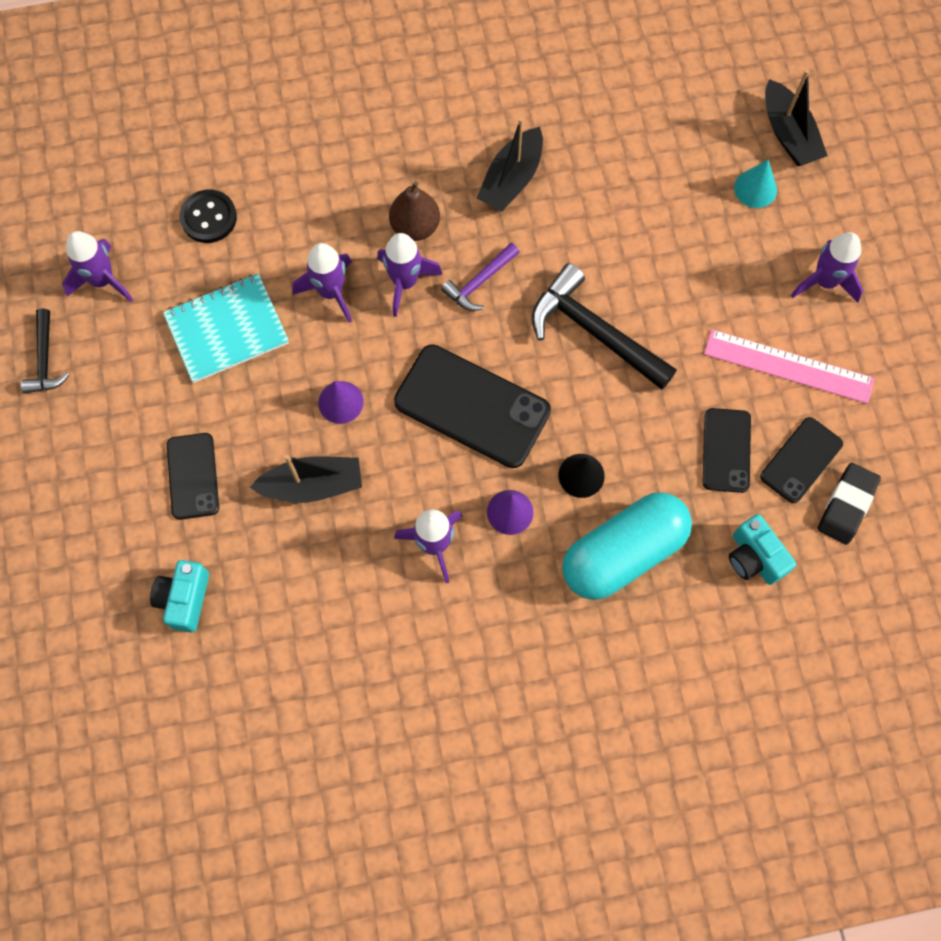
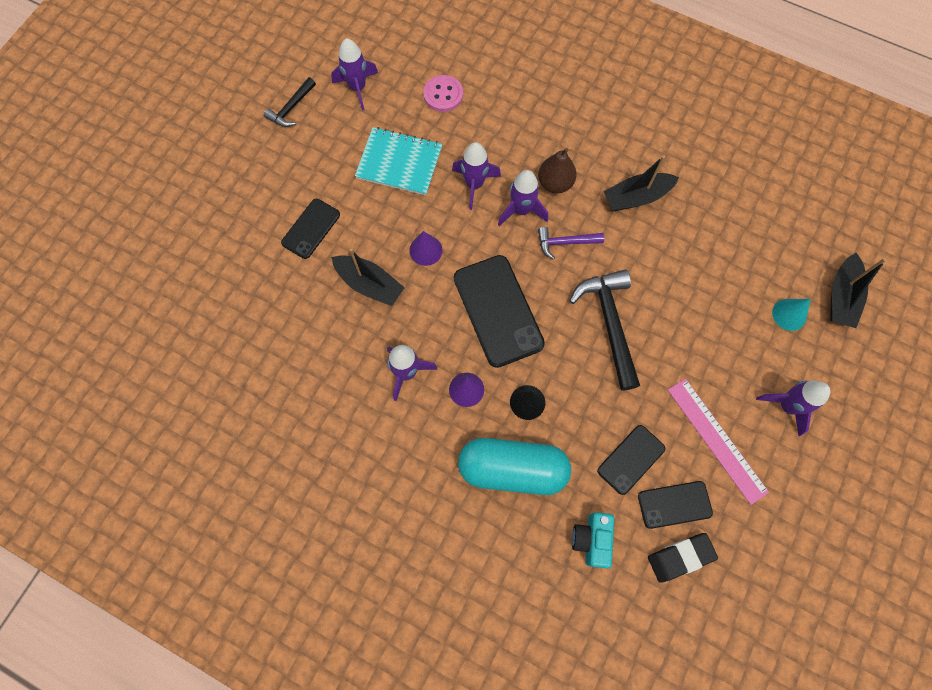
camera: 40 degrees right, 0 degrees up
turquoise camera [150,560,209,633] -> none
black button [179,189,237,243] -> pink button [423,75,463,112]

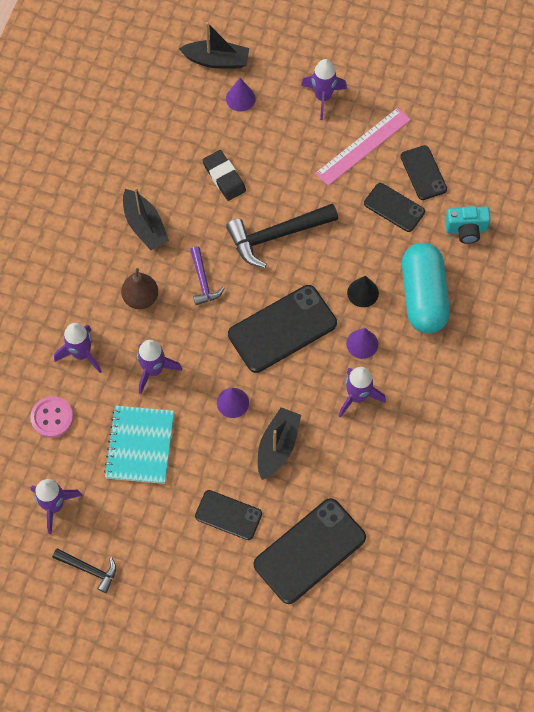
camera: 100 degrees left, 5 degrees down
purple rocket [498,170,548,226] -> purple rocket moved to [54,323,102,373]
black eraser [648,533,718,583] -> black eraser moved to [202,150,246,201]
turquoise cone [772,299,811,331] -> purple cone [226,78,256,112]
none -> black phone [254,498,366,604]

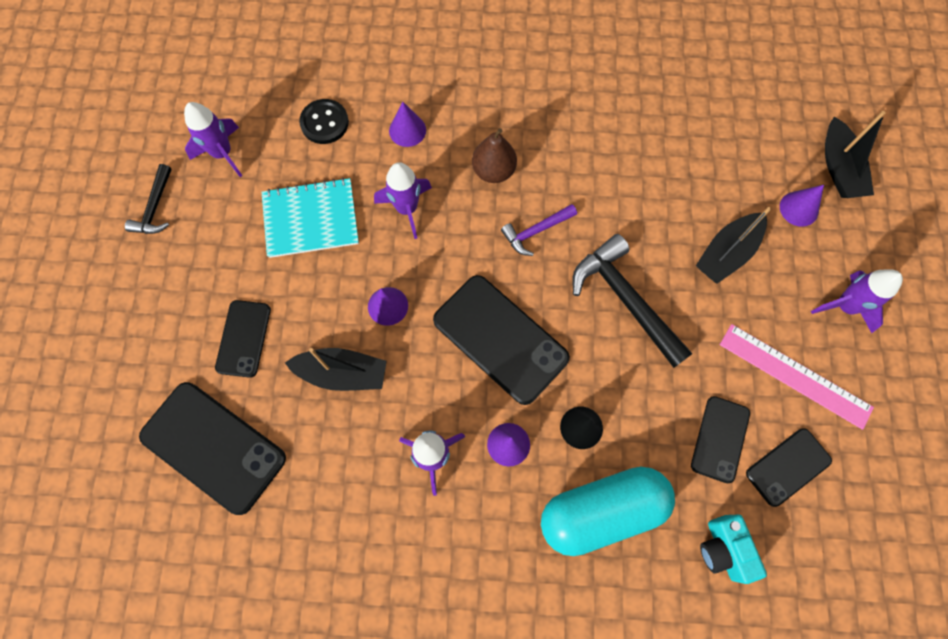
camera: 75 degrees right, 5 degrees up
pink button [30,396,73,438] -> black button [299,99,349,144]
purple rocket [54,323,102,373] -> purple cone [389,102,426,147]
black boat [123,187,169,250] -> black boat moved to [696,207,771,284]
black eraser [202,150,246,201] -> none

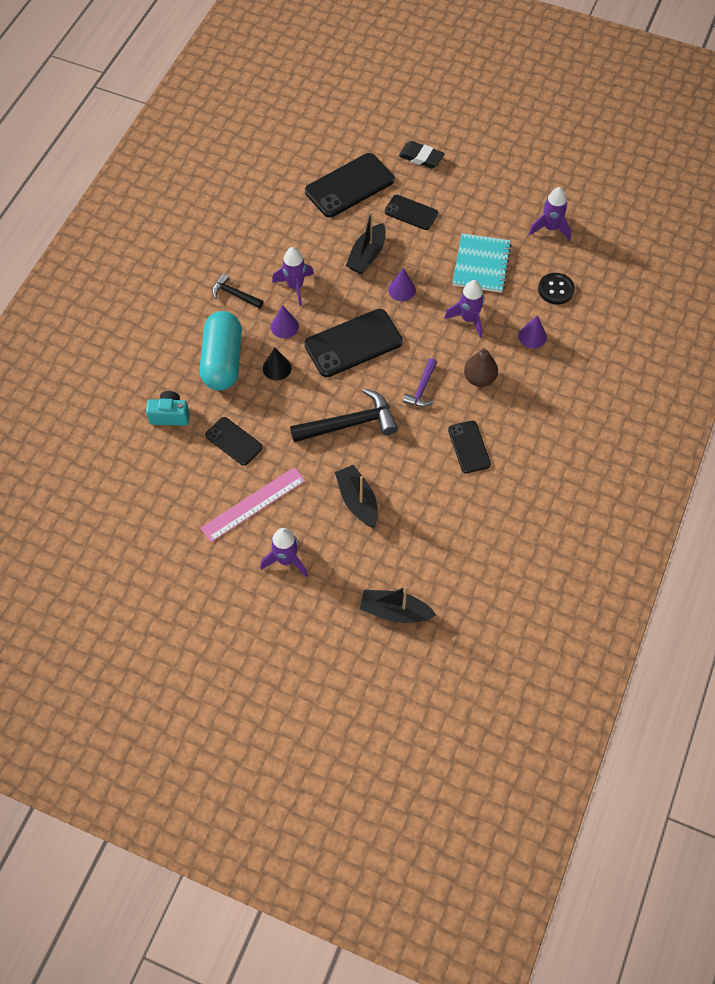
camera: 110 degrees right, 10 degrees down
black hammer [125,164,172,234] -> black hammer moved to [212,273,263,309]
purple hammer [501,204,577,256] -> purple hammer turned 150 degrees counterclockwise [403,358,437,407]
black phone [746,428,832,507] -> black phone moved to [448,421,491,473]
purple cone [780,185,824,227] -> none
none -> black eraser [399,141,445,169]

